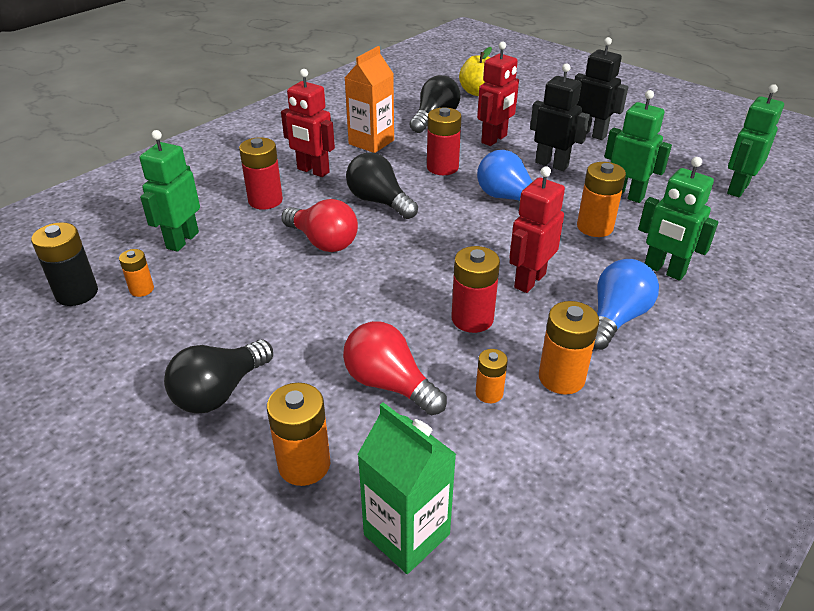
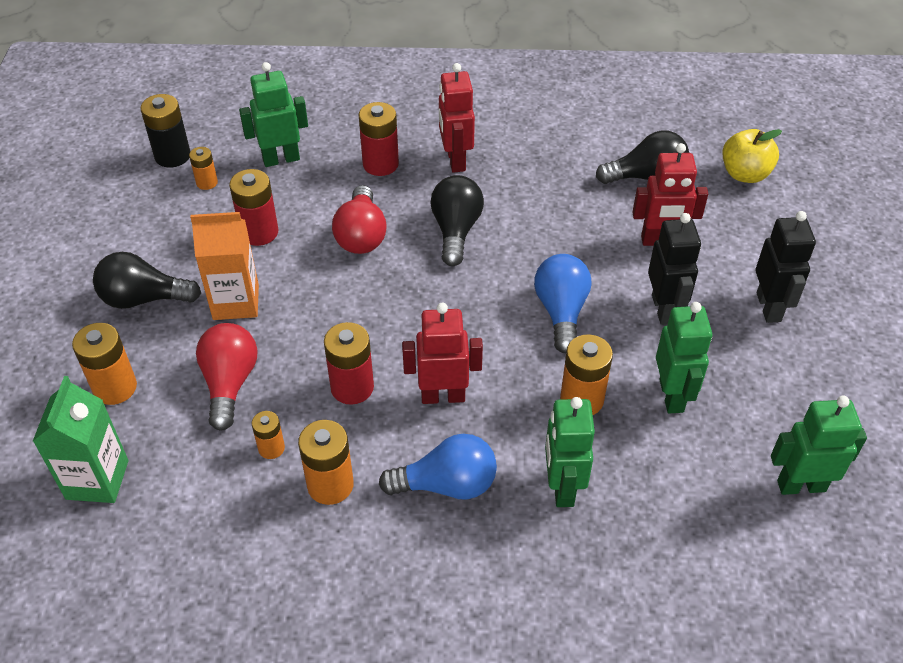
camera: 50 degrees right, 10 degrees up
orange carton [344,46,394,153] -> orange carton moved to [190,212,259,320]
red battery [427,107,462,175] -> red battery moved to [229,169,278,246]

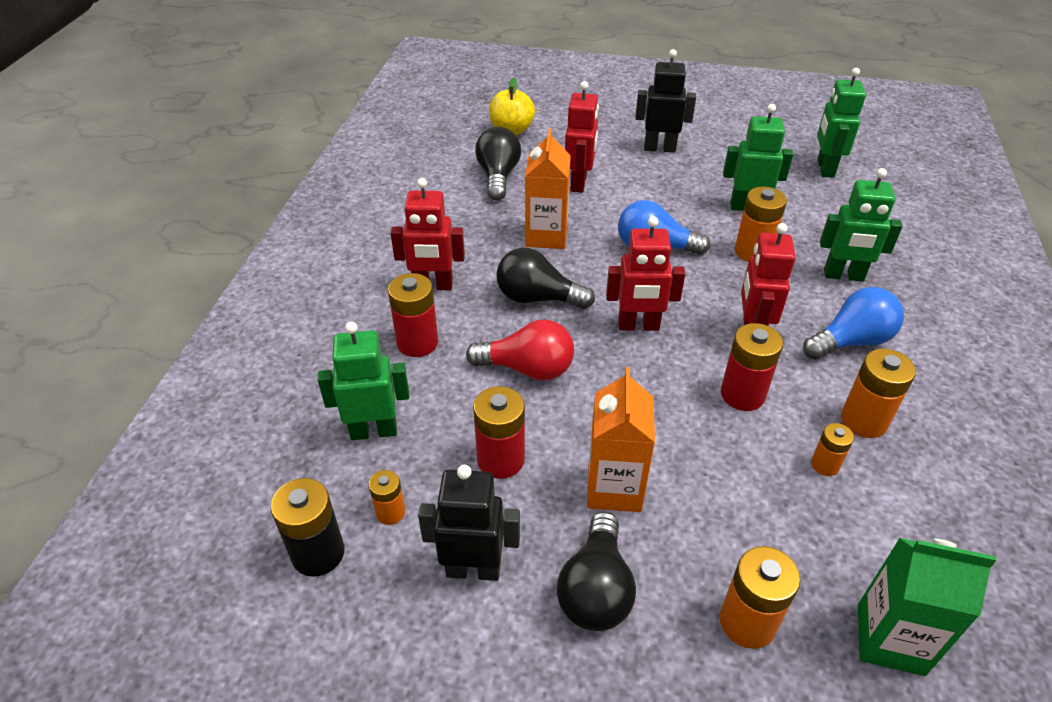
camera: 80 degrees left, 5 degrees down
red light bulb [196,323,257,431] -> none
green robot [239,62,308,167] -> green robot turned 90 degrees clockwise [318,322,409,440]
blue light bulb [379,434,497,500] -> blue light bulb turned 60 degrees clockwise [803,287,904,360]
black robot [648,213,701,325] -> black robot moved to [418,465,520,581]
none -> orange carton [525,128,571,249]
none -> red robot [606,217,685,331]

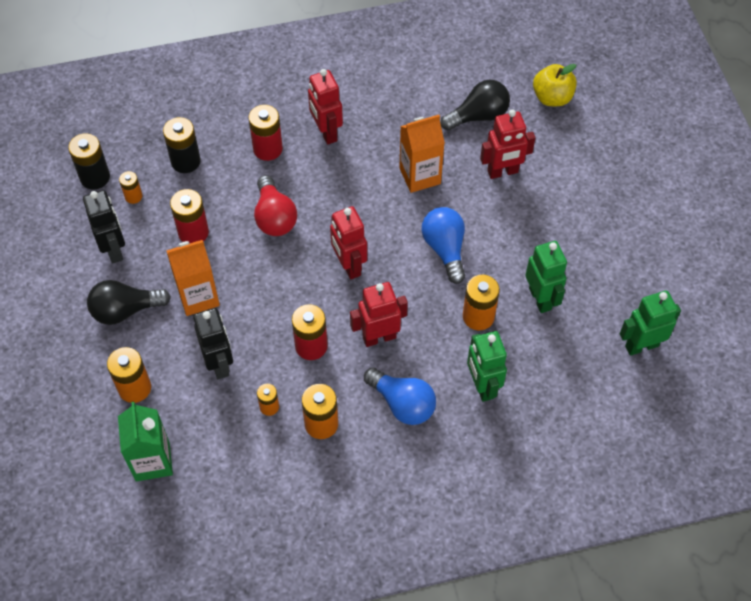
camera: 65 degrees right, 15 degrees up
green robot [318,322,409,440] -> black battery [163,117,201,173]
black light bulb [496,248,595,309] -> none
black robot [635,49,696,152] -> black robot moved to [193,308,233,379]

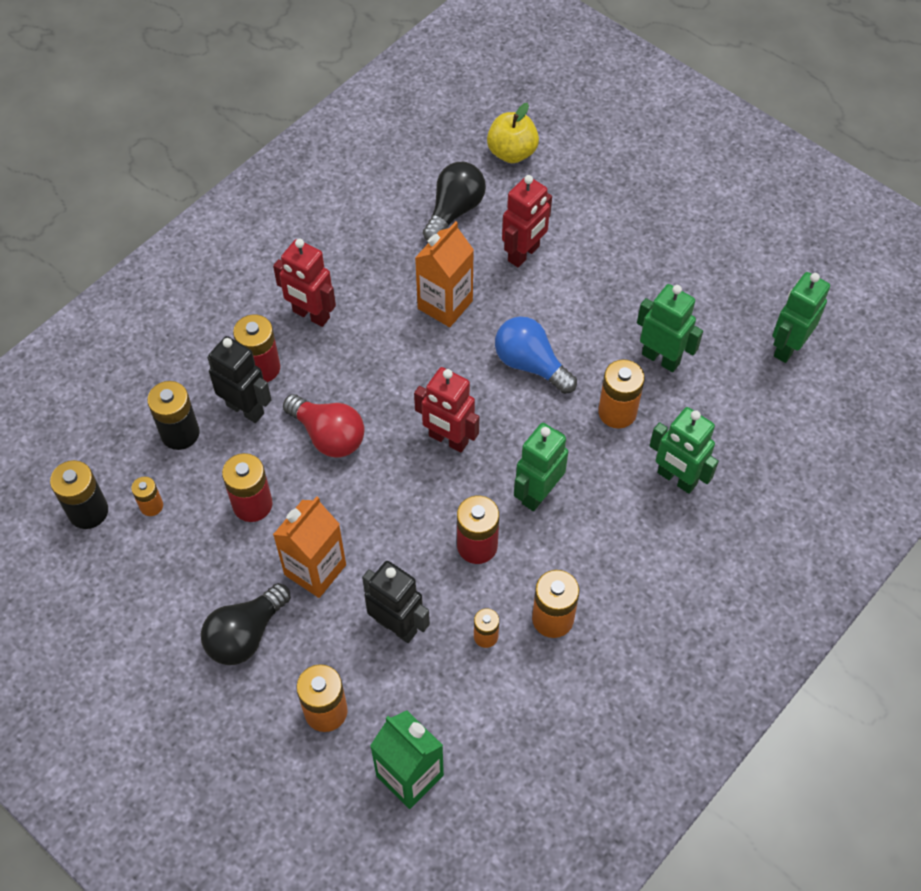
camera: 35 degrees left, 0 degrees up
black robot [83,190,125,263] -> black robot moved to [207,336,272,423]
red robot [350,282,408,347] -> green robot [514,423,568,511]
blue light bulb [364,367,436,425] -> none

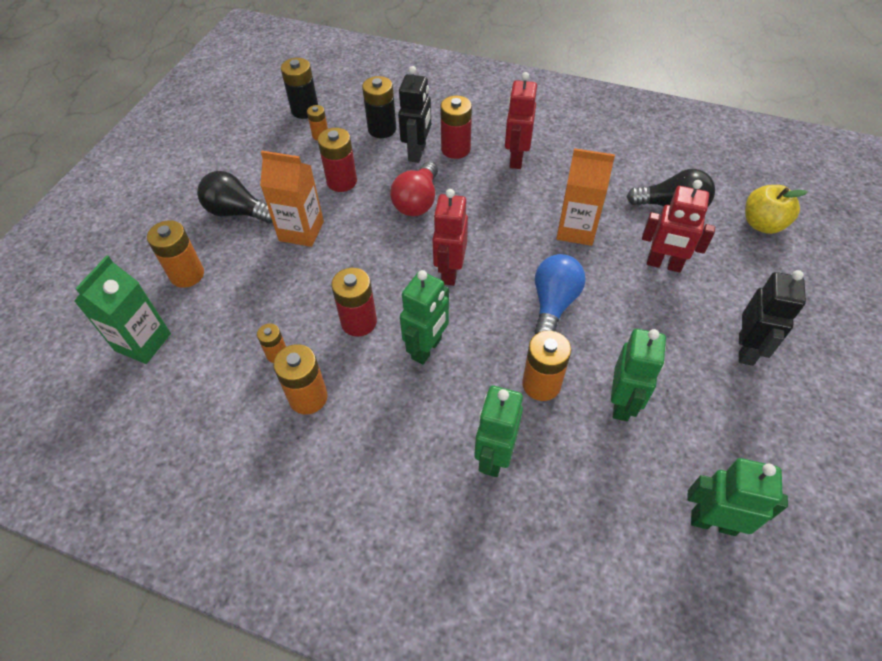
camera: 70 degrees right, 5 degrees down
black robot [362,561,430,643] -> black robot moved to [739,270,806,366]
green robot [514,423,568,511] -> green robot turned 105 degrees clockwise [400,270,449,365]

